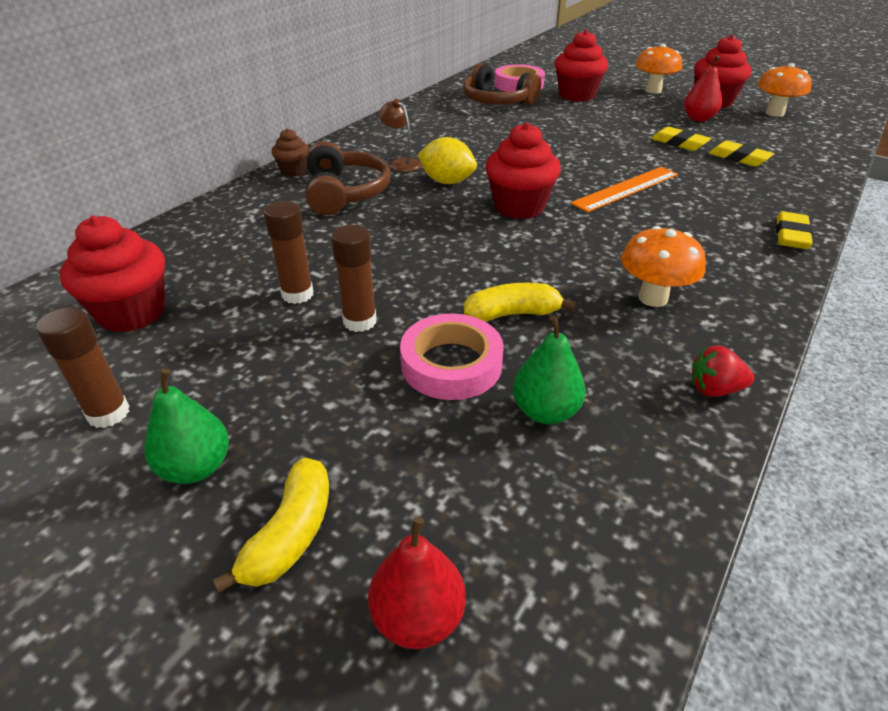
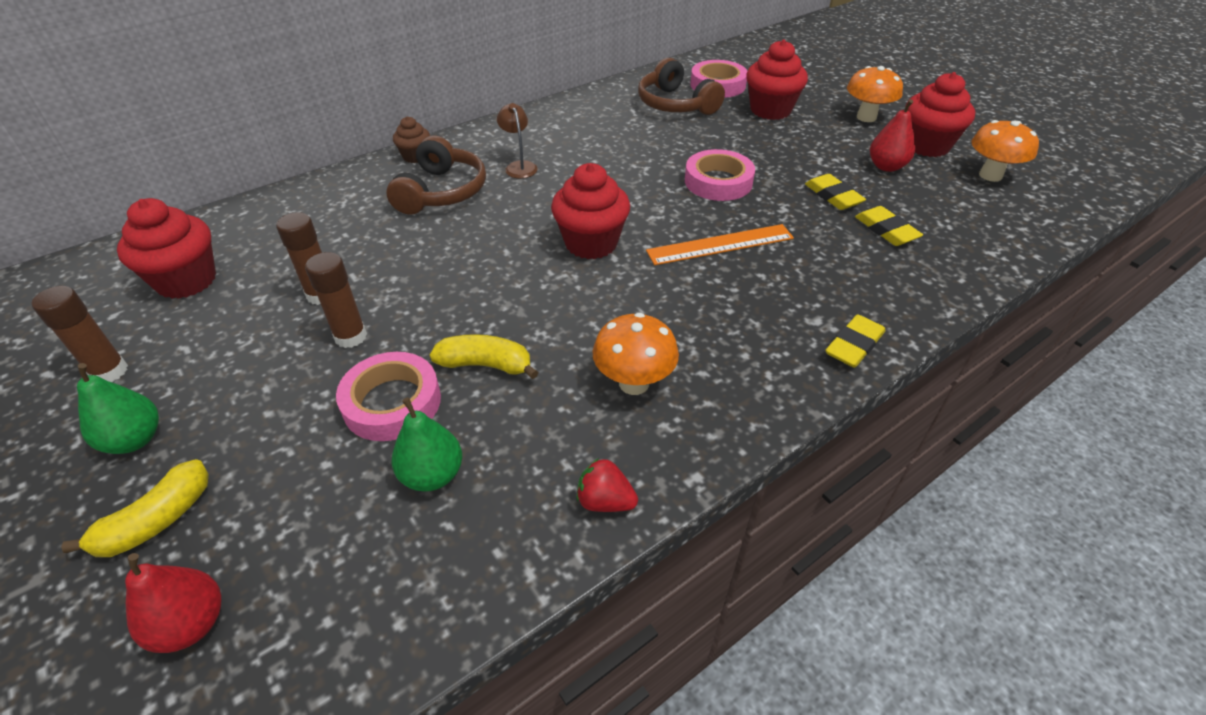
camera: 20 degrees right, 5 degrees up
yellow lemon [418,137,477,184] -> none
none -> pink tape [685,149,755,201]

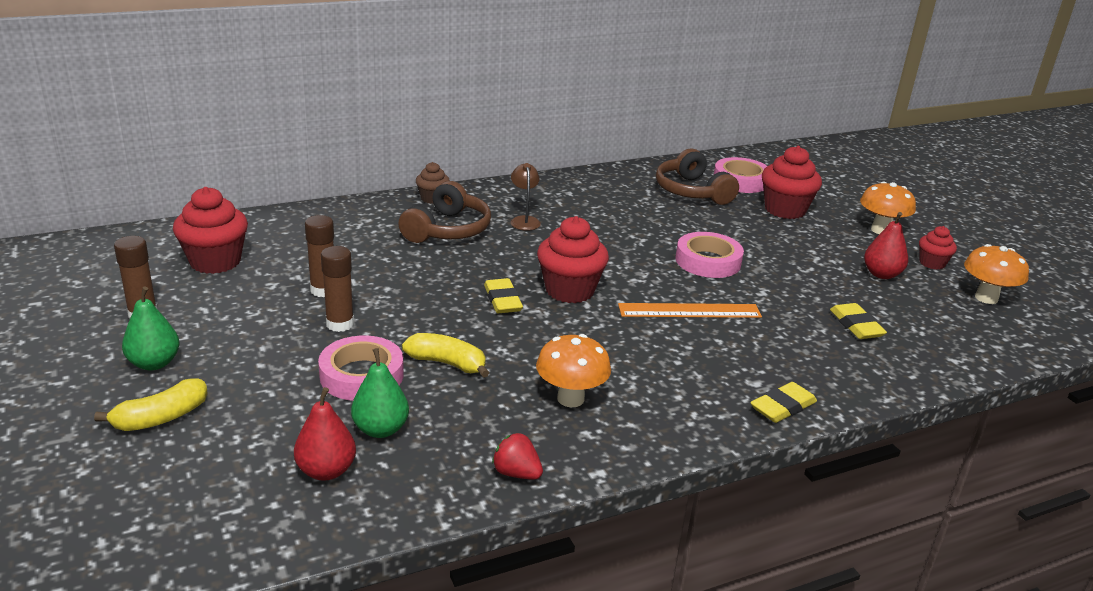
camera: 10 degrees right, 15 degrees down
red pear [125,553,221,653] -> red pear moved to [294,387,356,481]
yellow eraser [805,174,866,210] -> yellow eraser moved to [484,278,523,313]
red cupcake [906,72,975,157] -> red cupcake [919,226,957,270], size x0.56

